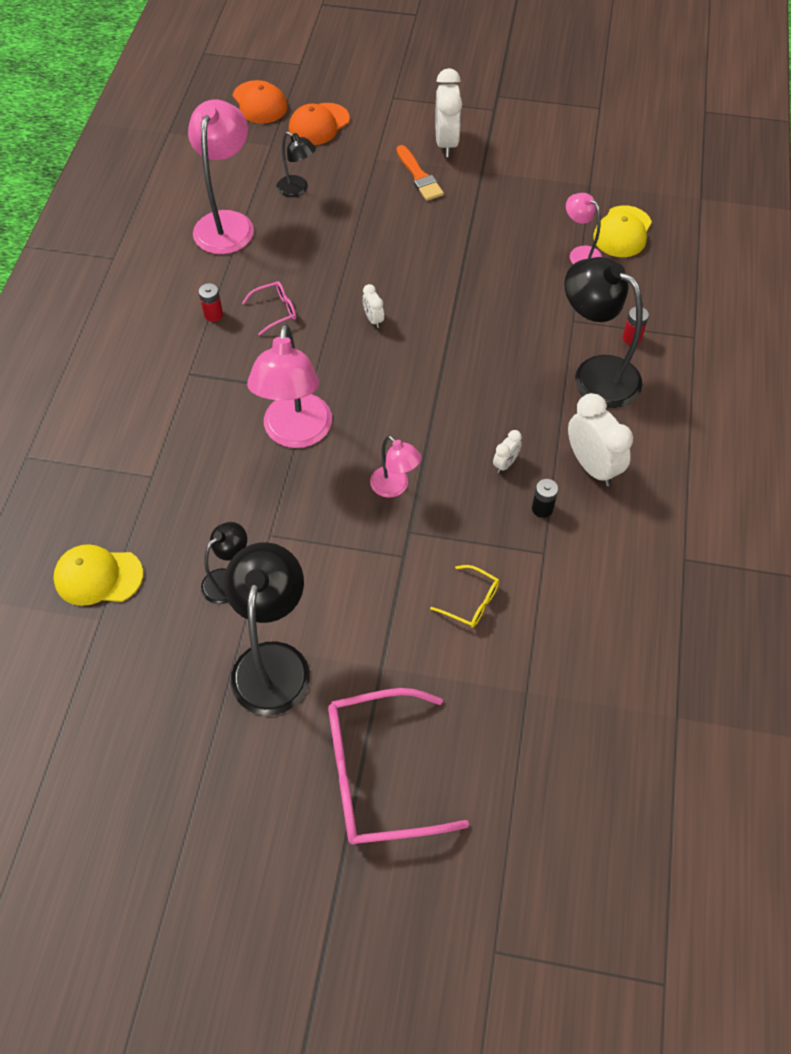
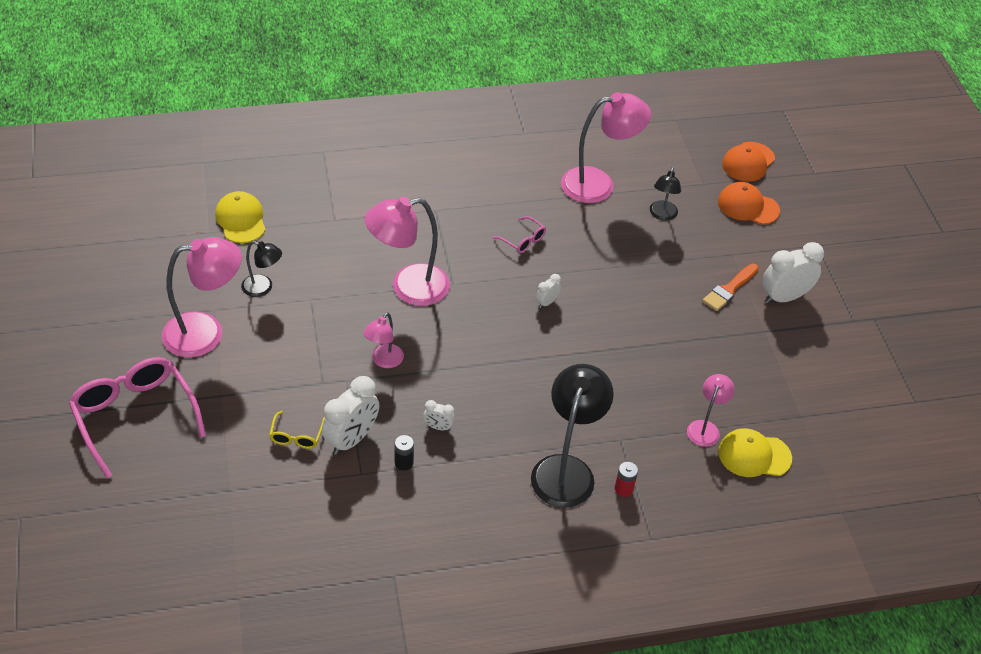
camera: 65 degrees right, 10 degrees down
red battery [199,283,223,322] -> none
black lamp [224,542,310,715] -> pink lamp [162,237,242,358]
white clock [568,393,633,486] -> white clock moved to [322,376,379,455]

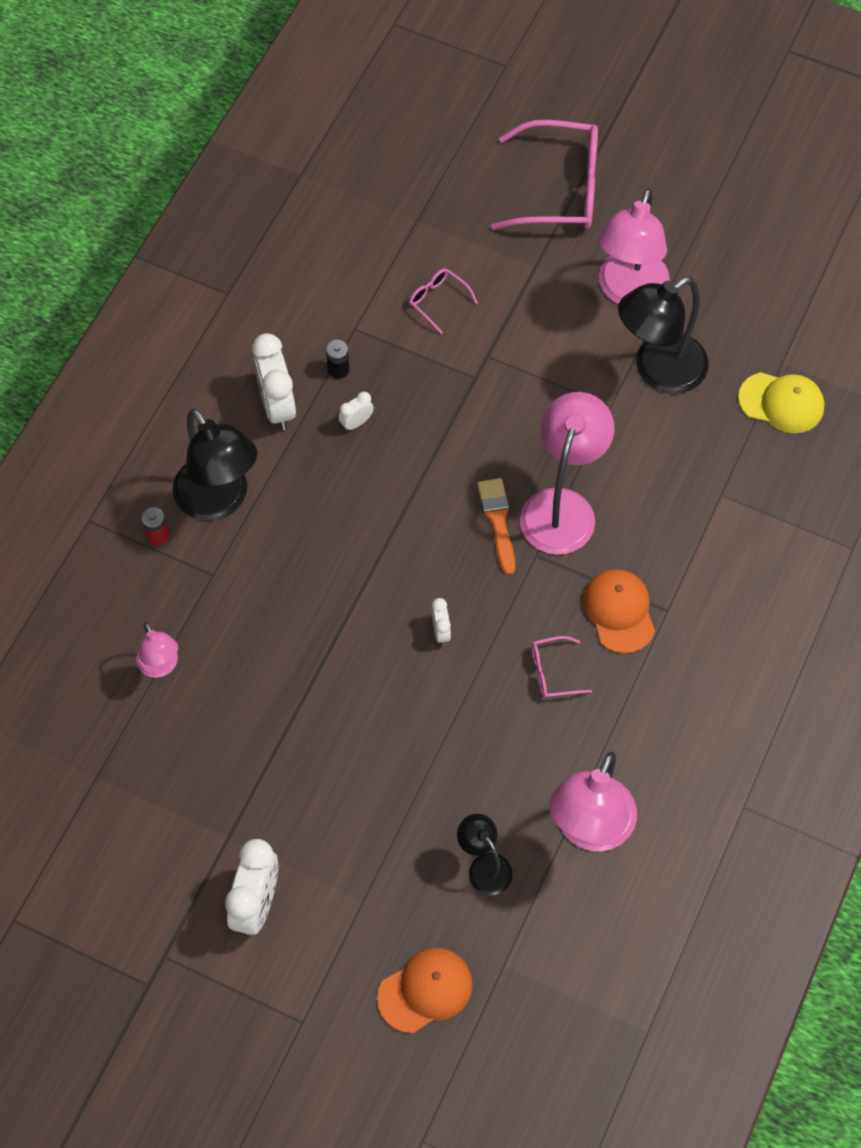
camera: 130 degrees right, 15 degrees up
black lamp [241,241,282,297] -> black lamp [618,277,709,394], size x1.87
yellow glasses [269,411,325,449] -> pink glasses [409,268,478,334]
white clock [322,376,379,455] -> white clock moved to [252,333,296,430]
pink lamp [363,312,404,368] -> none
orange brush [702,264,759,311] -> orange brush moved to [478,478,515,575]
yellow cap [718,428,792,477] -> none
orange cap [722,142,775,182] -> orange cap moved to [583,569,655,654]

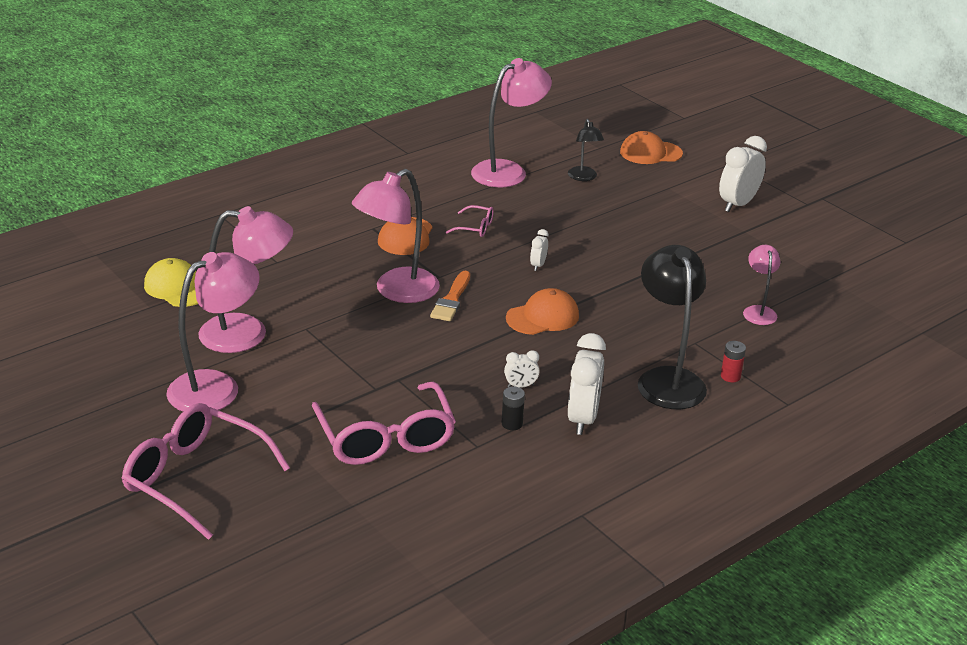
camera: 155 degrees left, 30 degrees down
pink glasses [409,268,478,334] -> pink glasses [312,382,456,465], size x2.21
black lamp [618,277,709,394] -> pink lamp [198,206,293,353]
none -> orange cap [506,288,579,335]

